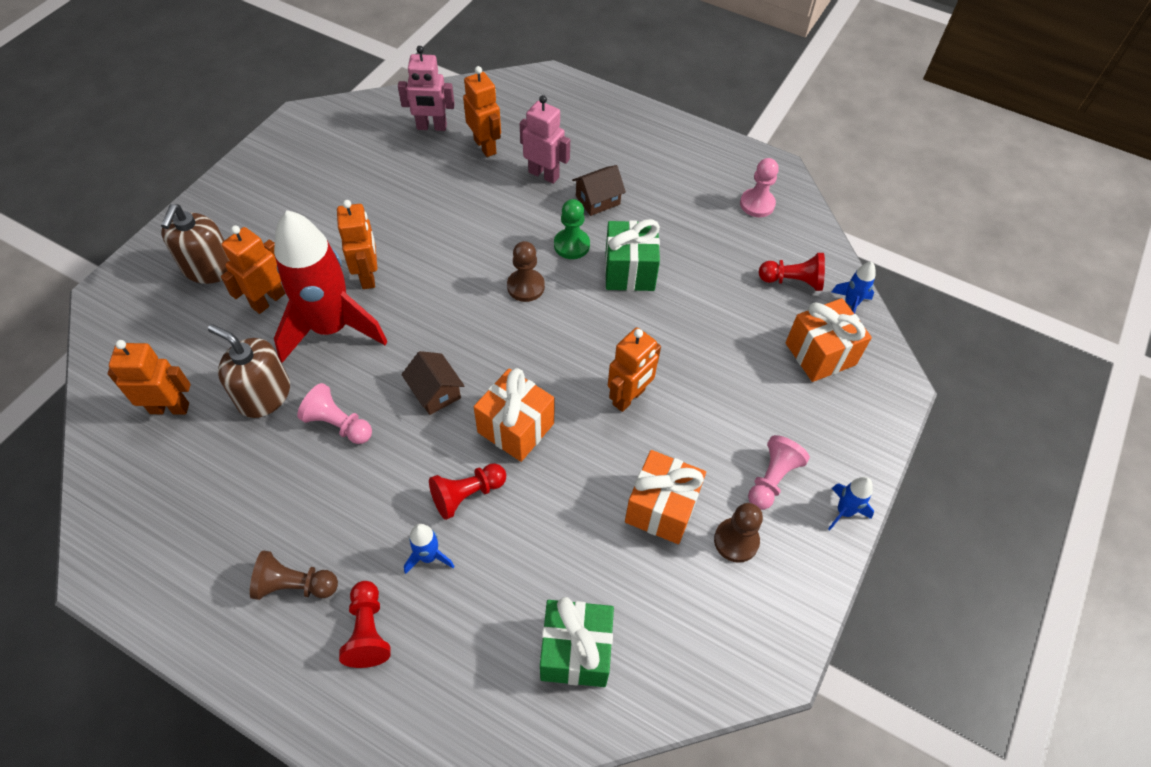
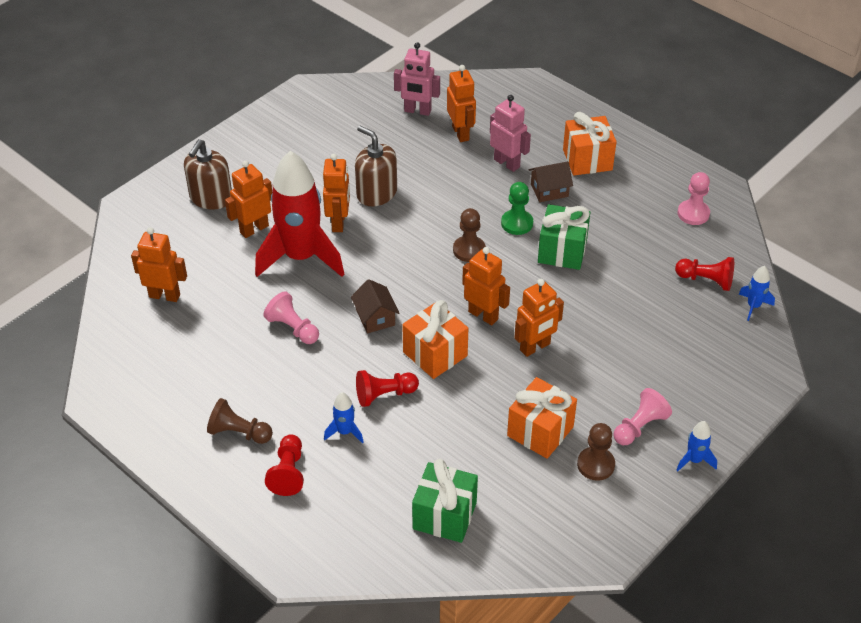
camera: 15 degrees right, 10 degrees down
brown soap dispenser [208,324,290,418] -> brown soap dispenser moved to [355,126,397,206]
orange gift [785,298,872,382] -> orange gift moved to [563,112,617,175]
none -> orange robot [462,247,510,325]

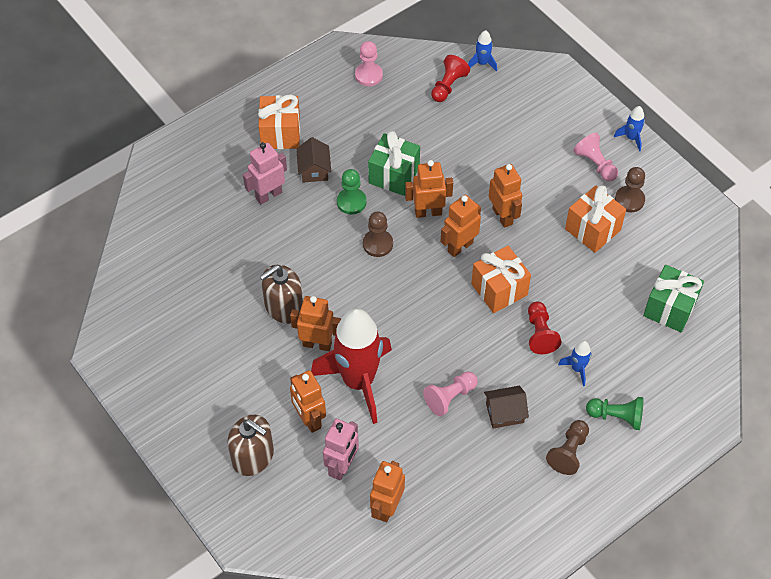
camera: 80 degrees left, 10 degrees up
red pawn [265,434,304,496] -> green pawn [586,397,644,430]
brown house [351,279,399,333] -> brown house moved to [484,386,529,428]
pink robot [394,42,440,116] -> pink robot moved to [323,419,359,481]
orange robot [447,65,476,142] -> orange robot moved to [405,160,453,218]

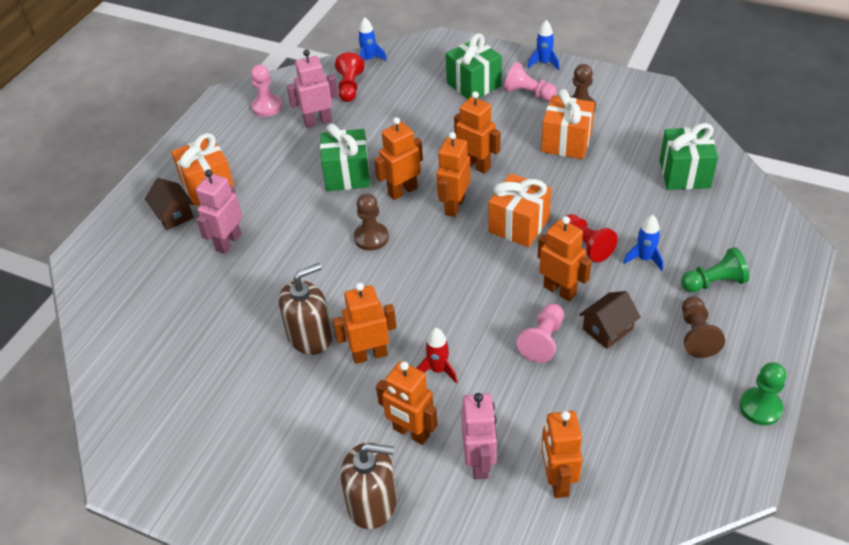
camera: 25 degrees left, 10 degrees down
brown soap dispenser [260,265,303,324] -> brown soap dispenser turned 150 degrees counterclockwise [279,263,333,355]
brown house [296,137,331,182] -> brown house moved to [145,178,194,230]
red rocket [311,308,392,424] -> red rocket [416,328,457,383], size x0.40
green pawn [337,169,367,214] -> green pawn moved to [739,362,787,425]
none -> pink robot [287,49,338,128]
none -> green gift [446,33,502,99]
none -> orange robot [537,216,592,302]

